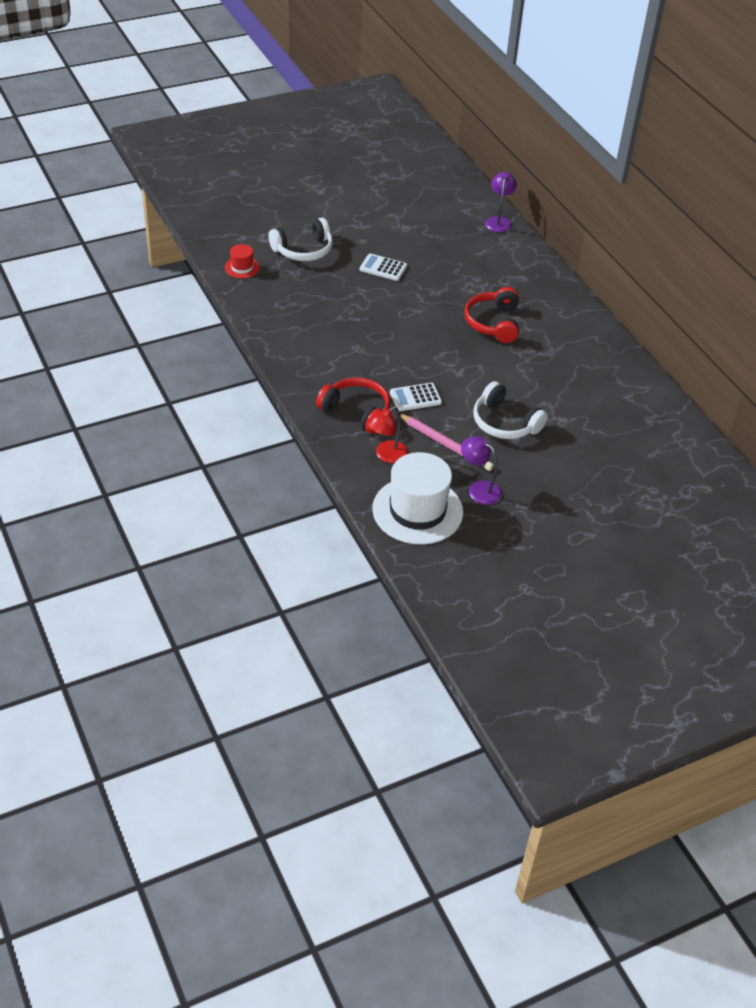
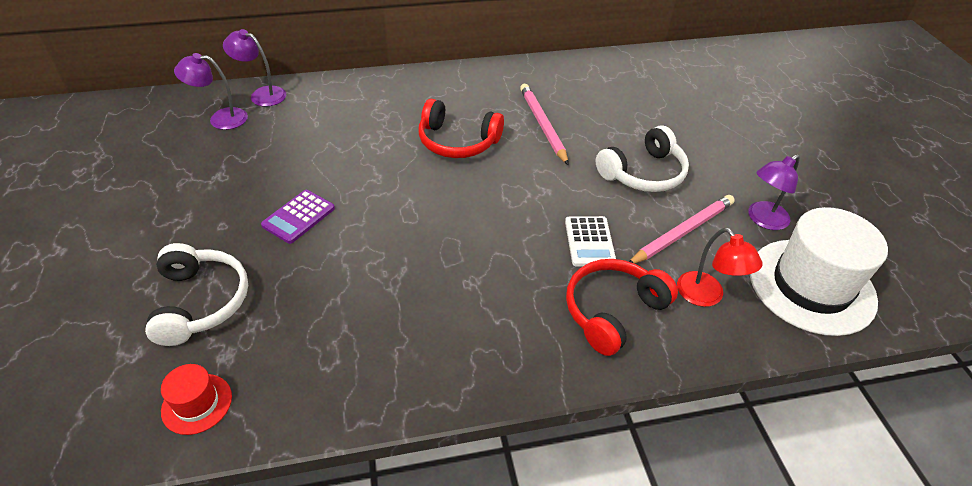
camera: 75 degrees left, 0 degrees up
white calculator [360,253,407,281] -> purple calculator [261,190,335,244]
none -> purple lamp [174,53,248,130]
none -> pink pencil [520,84,569,165]

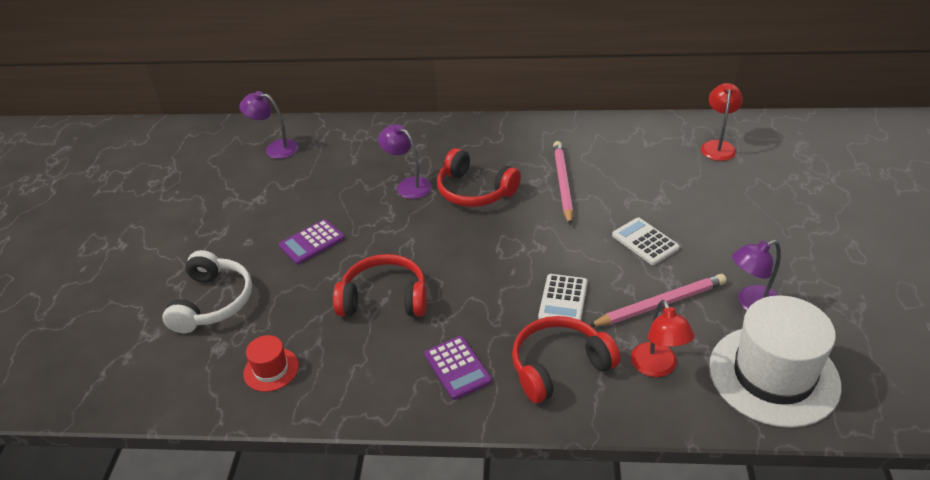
camera: 20 degrees right, 5 degrees down
red hat [161,364,232,435] -> red hat moved to [243,335,299,392]
purple lamp [223,29,286,107] -> purple lamp moved to [378,124,432,199]
white headphones [596,125,689,192] -> white calculator [612,218,680,265]
none -> red headphones [333,254,427,316]
none -> purple calculator [424,336,492,400]
none -> red lamp [701,83,743,161]

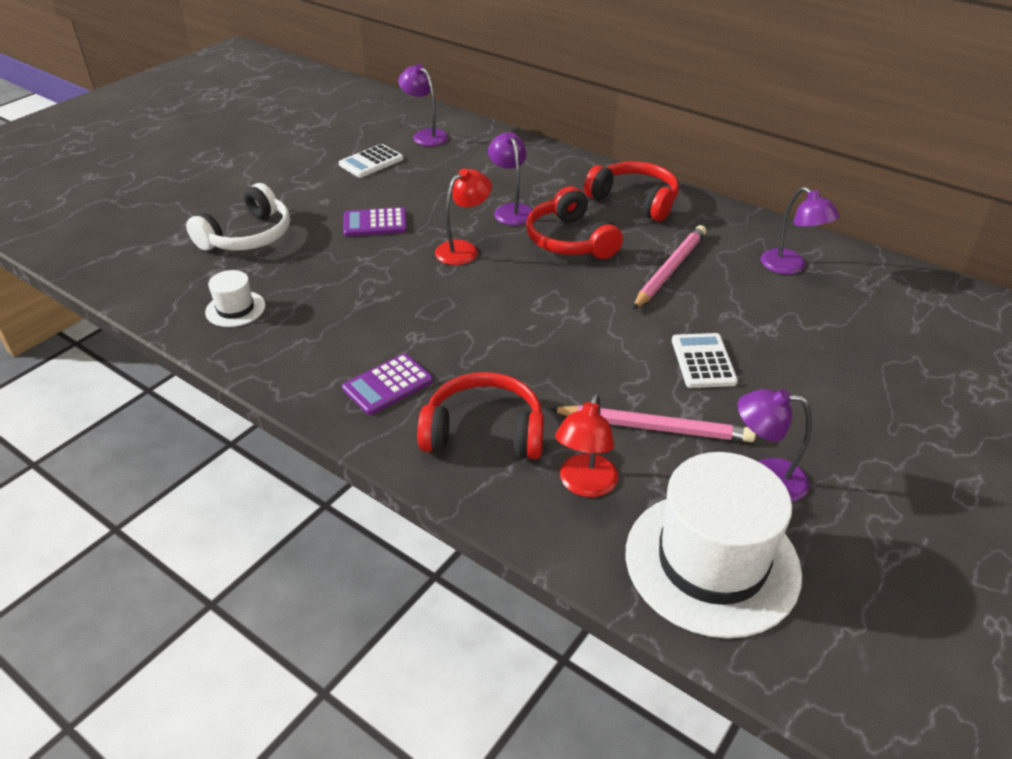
camera: 30 degrees right, 0 degrees up
red hat [243,335,299,392] -> white hat [205,270,265,327]
red headphones [333,254,427,316] -> red headphones moved to [584,161,679,221]
purple calculator [424,336,492,400] -> purple calculator turned 45 degrees clockwise [342,353,433,415]
white calculator [538,274,588,320] -> white calculator moved to [339,144,403,178]
red lamp [701,83,743,161] -> red lamp moved to [435,169,492,265]
none -> purple lamp [761,187,840,275]

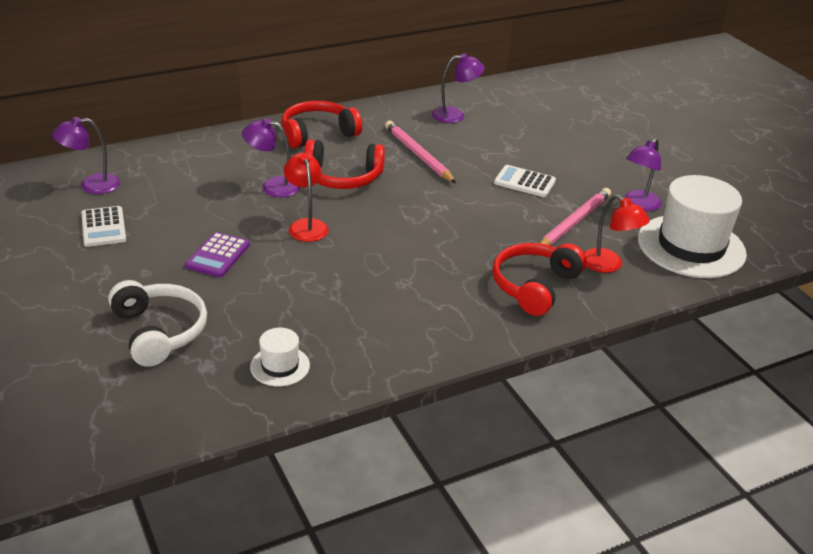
camera: 65 degrees left, 5 degrees down
purple calculator [342,353,433,415] -> none

